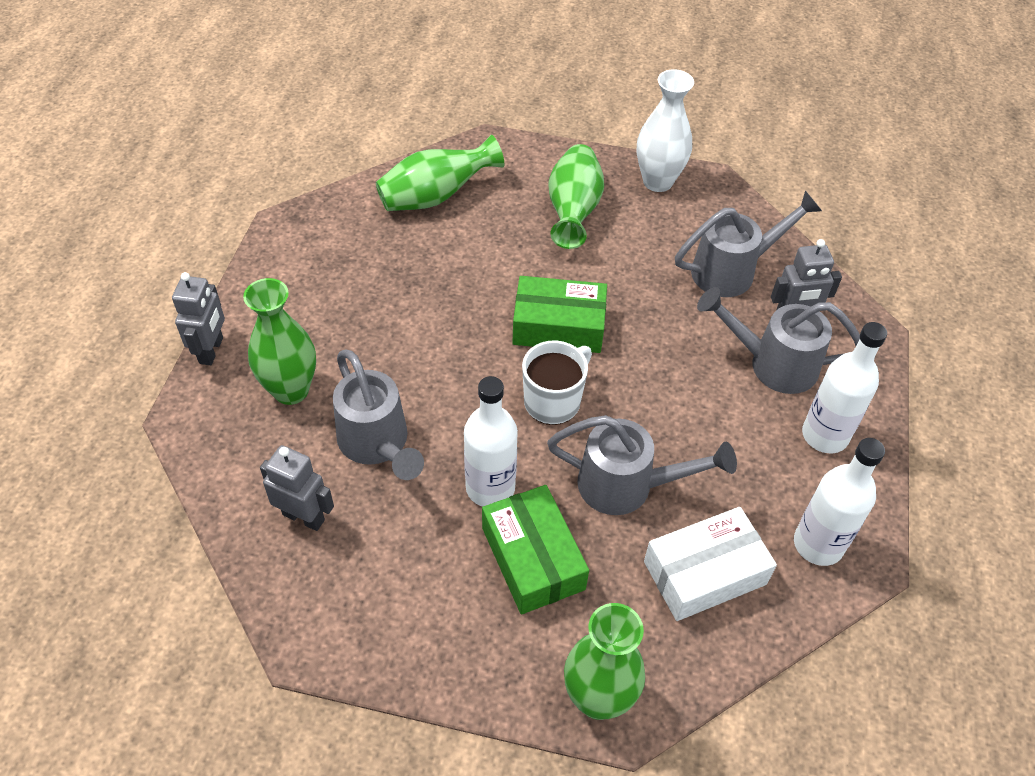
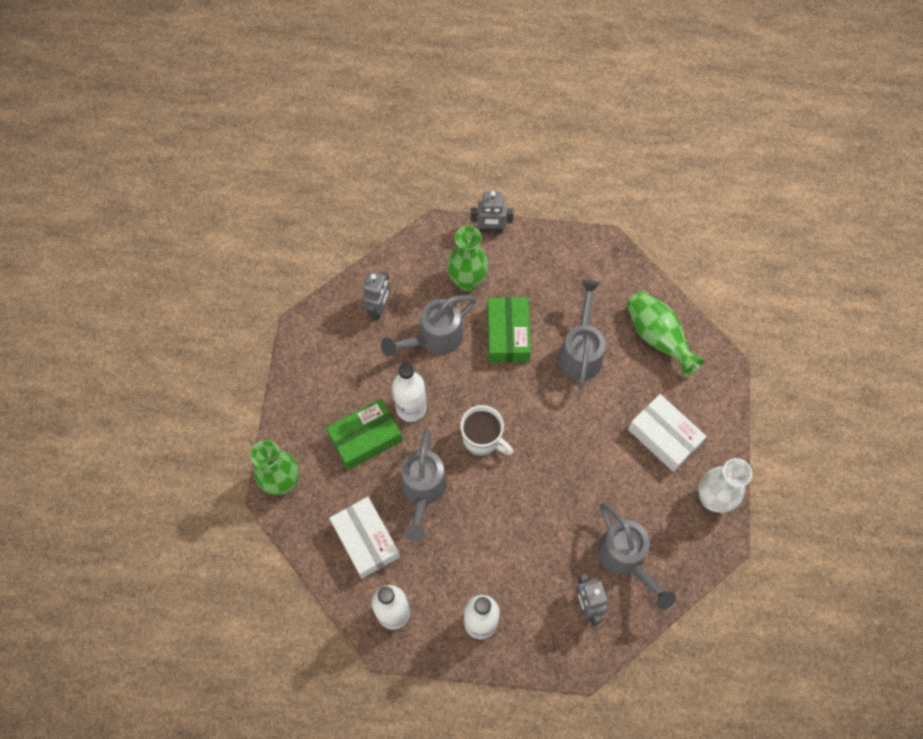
camera: 85 degrees right, 15 degrees up
green box [512,276,607,353] -> green box moved to [487,297,531,363]
green vase [548,144,604,249] -> white box [628,394,707,472]
grey watering can [697,287,860,394] -> grey watering can moved to [558,280,606,390]

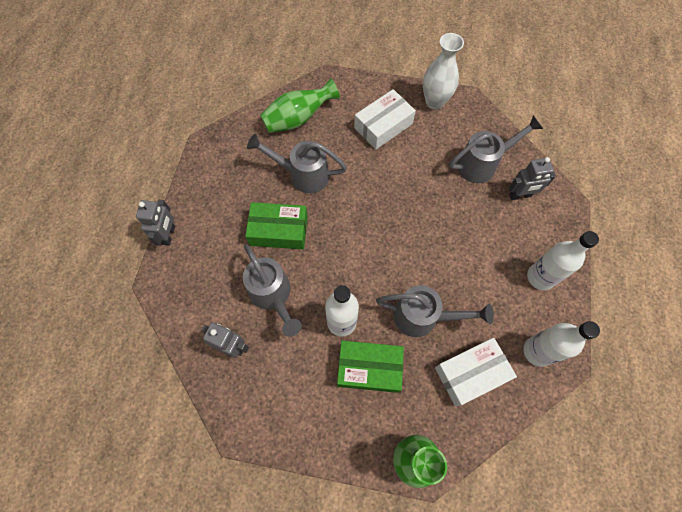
camera: 85 degrees left, 0 degrees up
green box [326,399,402,470] -> green box turned 60 degrees counterclockwise [337,340,404,393]
green vase [447,226,489,291] -> none
white mug [460,405,513,456] -> none

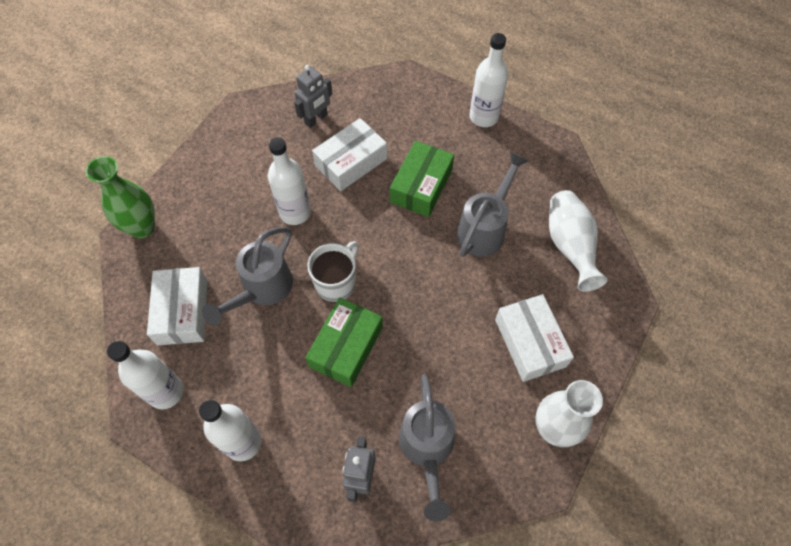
camera: 110 degrees right, 5 degrees down
grey robot [136,200,175,246] -> none
grey watering can [243,244,302,337] -> white box [312,118,387,192]
green vase [260,78,340,133] -> white vase [549,190,608,291]
green box [337,340,404,393] -> green box moved to [305,297,383,387]
none -> white mug [307,241,358,302]
none -> white bottle [470,33,508,127]

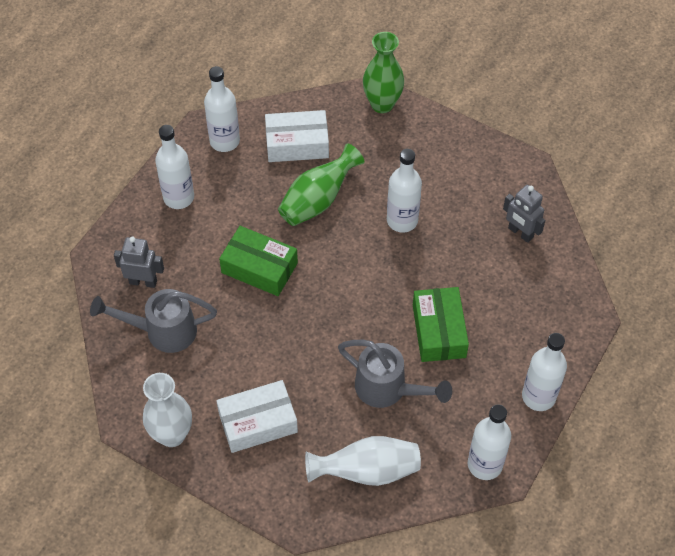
camera: 90 degrees right, 5 degrees down
grey watering can [202,227,293,326] -> green vase [278,143,365,226]
white mug [307,241,358,302] -> none
white box [312,118,387,192] -> none
green box [390,141,454,217] -> green box turned 60 degrees clockwise [413,287,469,362]
none -> white bottle [468,404,511,480]

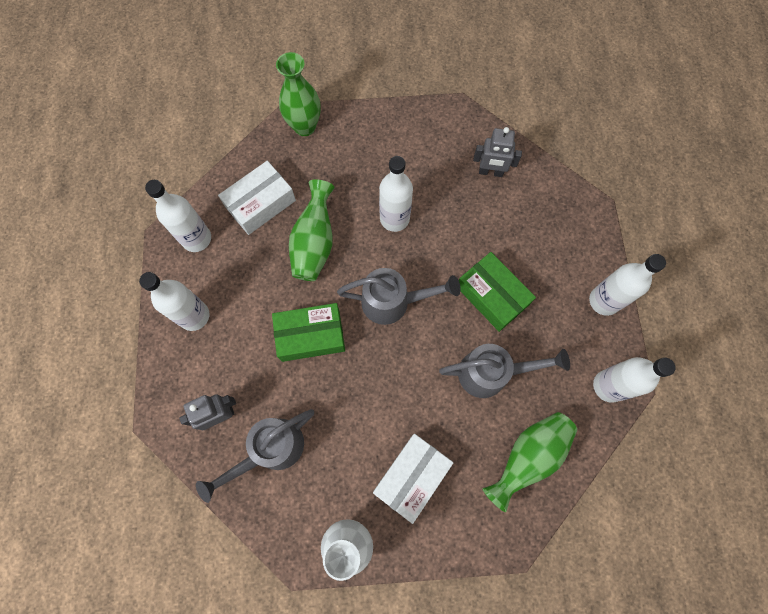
camera: 35 degrees left, 15 degrees up
white vase [305,436,421,486] -> green vase [483,412,577,512]
none -> grey watering can [337,268,461,325]

